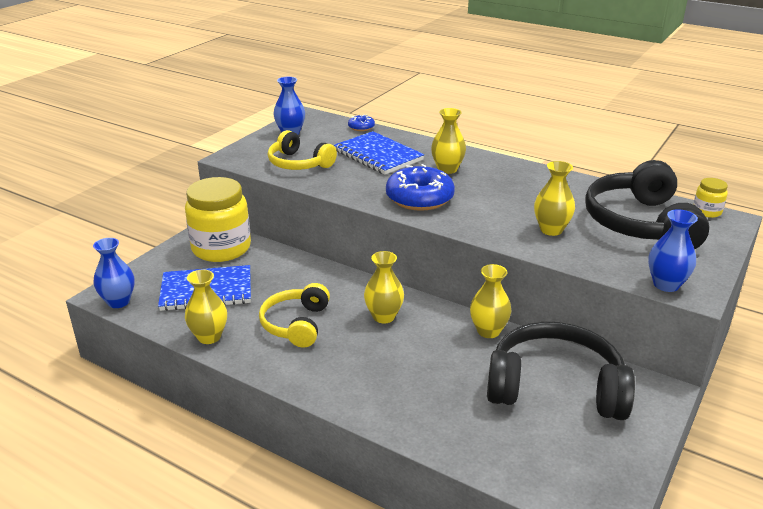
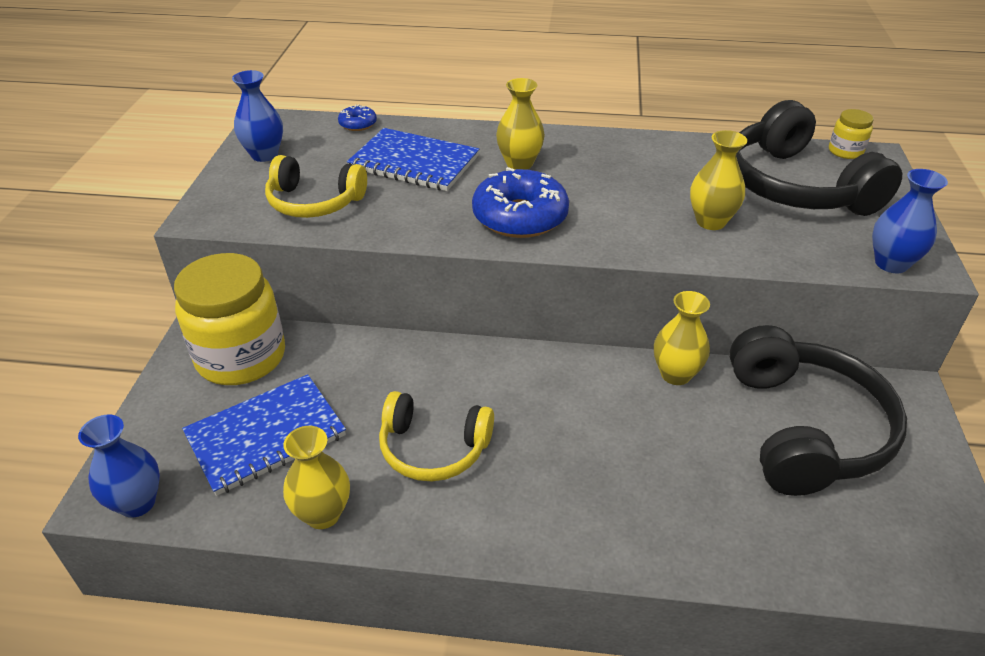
camera: 25 degrees left, 10 degrees up
yellow headphones [259,283,330,348] -> yellow headphones turned 60 degrees counterclockwise [379,391,494,481]
yellow vase [364,251,404,323] -> none
black headphones [487,321,635,420] -> black headphones turned 105 degrees clockwise [729,325,907,496]

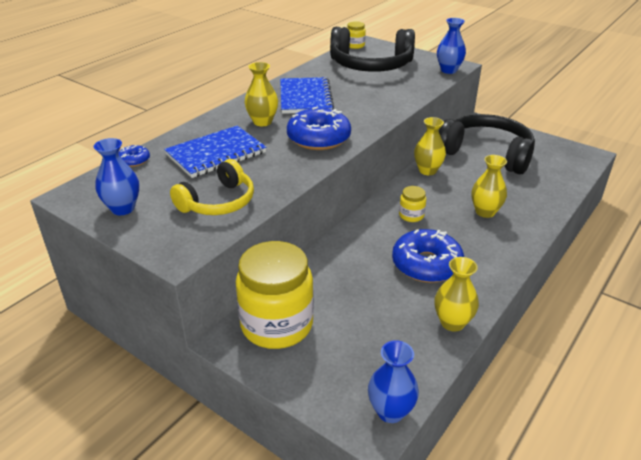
camera: 60 degrees left, 5 degrees down
blue notebook [182,374,346,496] -> blue notebook moved to [280,77,334,114]
yellow headphones [379,391,494,481] -> blue donut [392,229,464,283]
yellow vase [690,130,747,230] -> yellow vase moved to [472,155,507,218]
none -> yellow jar [399,186,426,222]

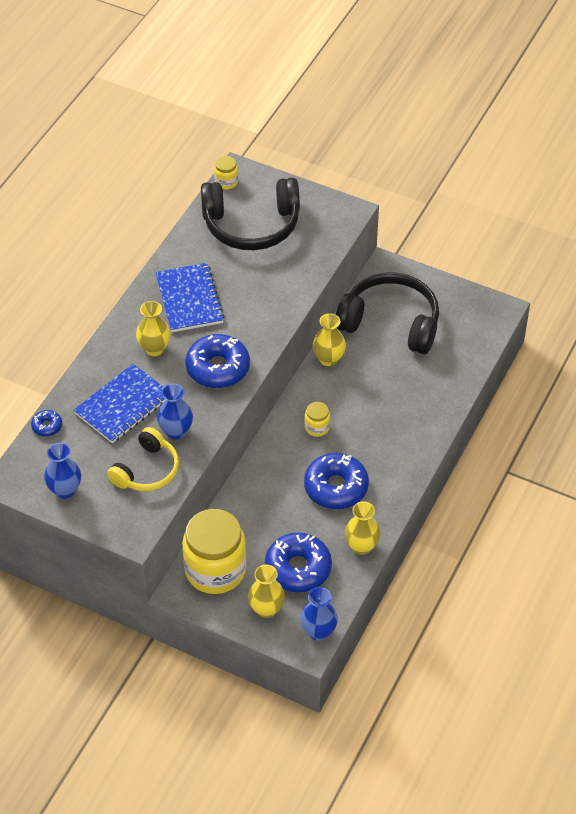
camera: 10 degrees left, 15 degrees up
blue vase [437,18,466,74] -> blue vase moved to [157,384,193,439]
yellow vase [472,155,507,218] -> yellow vase moved to [248,565,285,618]
none -> blue donut [265,532,332,592]

